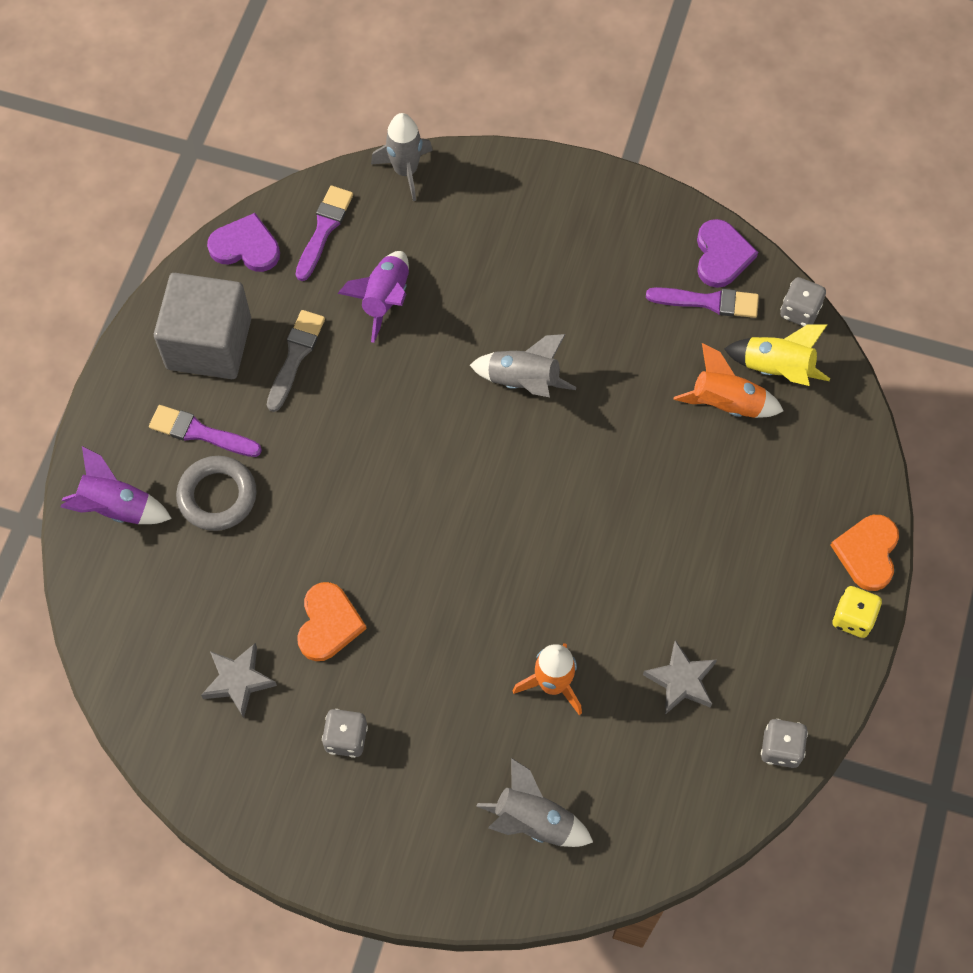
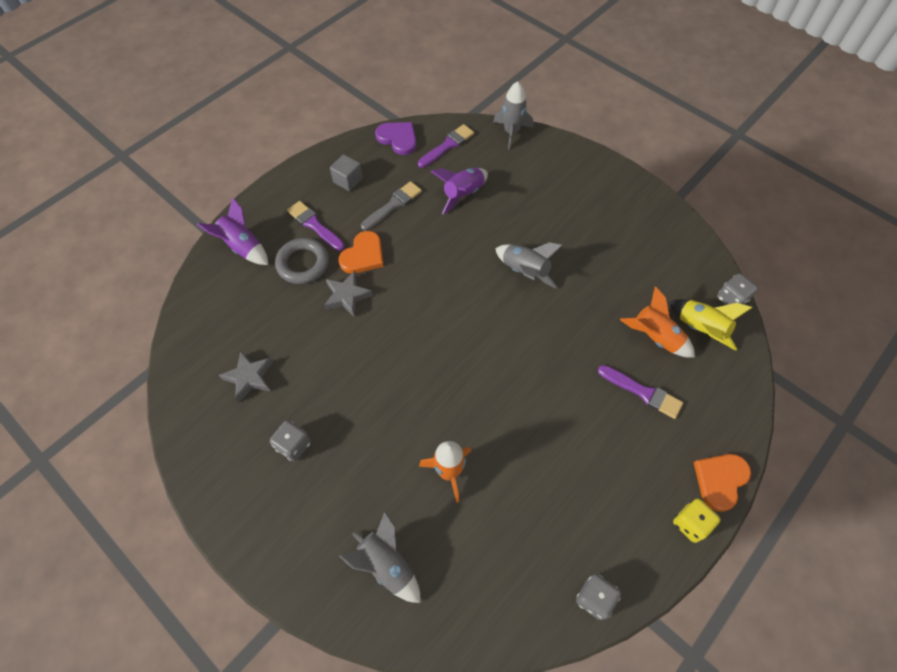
camera: 25 degrees right, 5 degrees down
grey cube [154,273,251,379] -> grey cube [330,154,363,191], size x0.47
orange heart [297,582,367,661] -> orange heart moved to [339,231,384,274]
grey star [643,640,717,715] -> grey star moved to [324,271,373,317]
purple brush [646,287,759,318] -> purple brush moved to [598,365,683,419]
purple heart [697,219,758,288] -> none

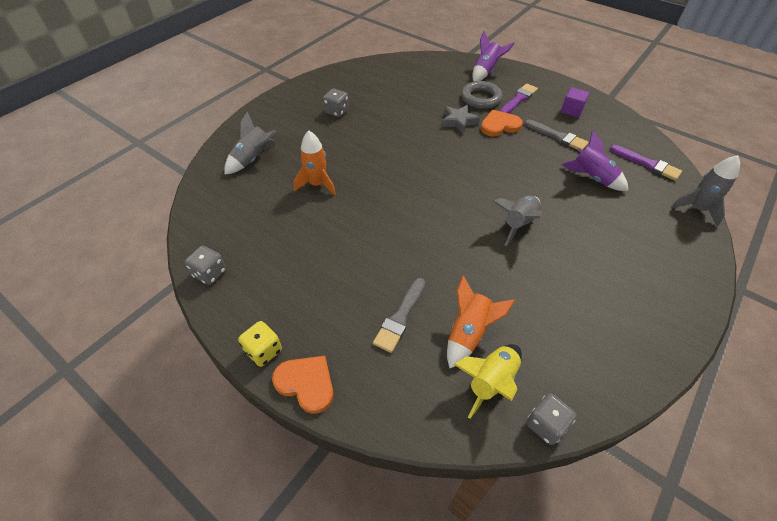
camera: 85 degrees right, 10 degrees down
grey star [219,351,273,402] -> none
grey cube [330,154,363,191] -> purple cube [561,87,590,118]
orange heart [339,231,384,274] -> orange heart turned 135 degrees clockwise [481,110,523,136]
purple heart [375,122,417,155] -> none
purple brush [598,365,683,419] -> grey brush [373,278,425,353]

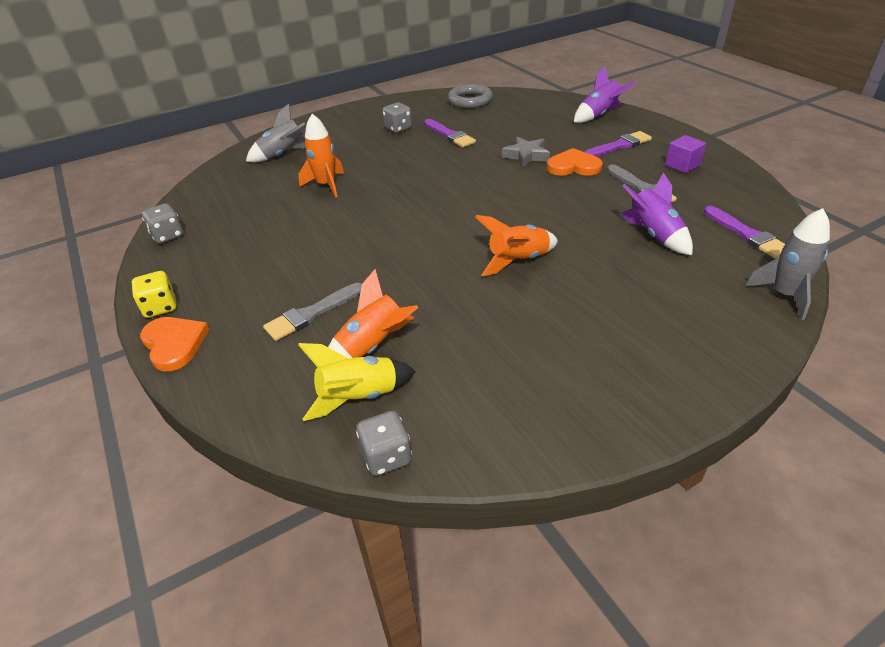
camera: 25 degrees right, 10 degrees down
grey ring [461,81,503,109] -> grey ring moved to [448,84,493,108]
grey rocket [493,195,543,246] -> orange rocket [475,215,558,276]
none -> purple brush [424,119,476,147]

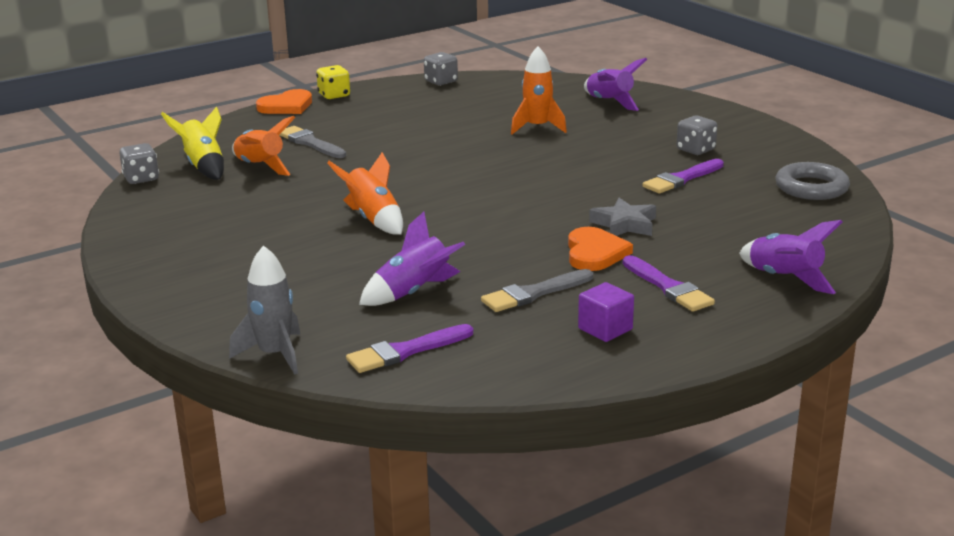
camera: 85 degrees right, 15 degrees down
grey rocket [246,104,306,162] -> purple rocket [584,58,647,111]

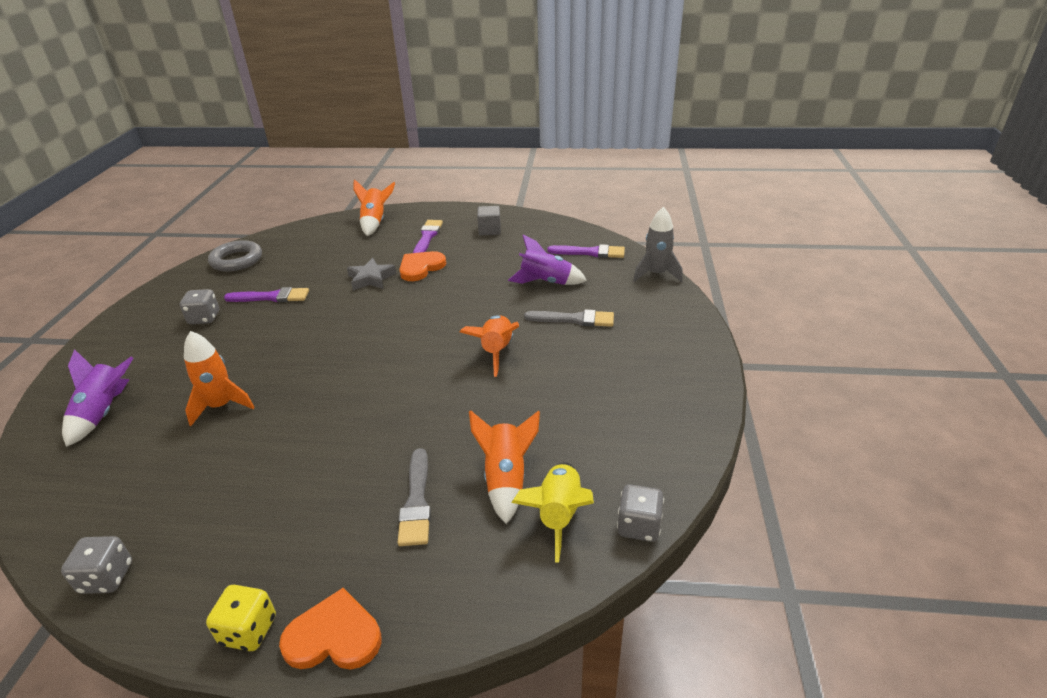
camera: 140 degrees left, 10 degrees up
grey brush [481,269,593,312] -> grey brush moved to [524,309,614,327]
purple cube [578,282,634,342] -> grey cube [477,206,501,235]
purple rocket [739,220,842,294] -> orange rocket [353,179,395,236]

